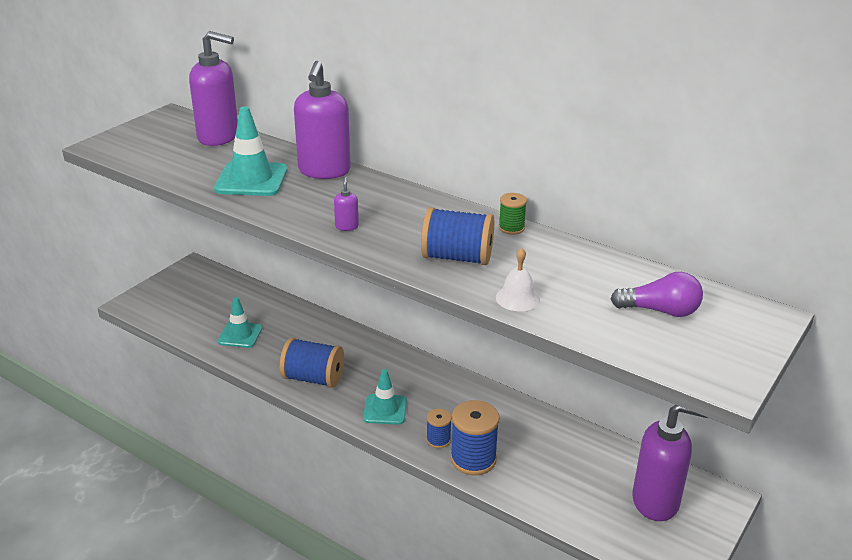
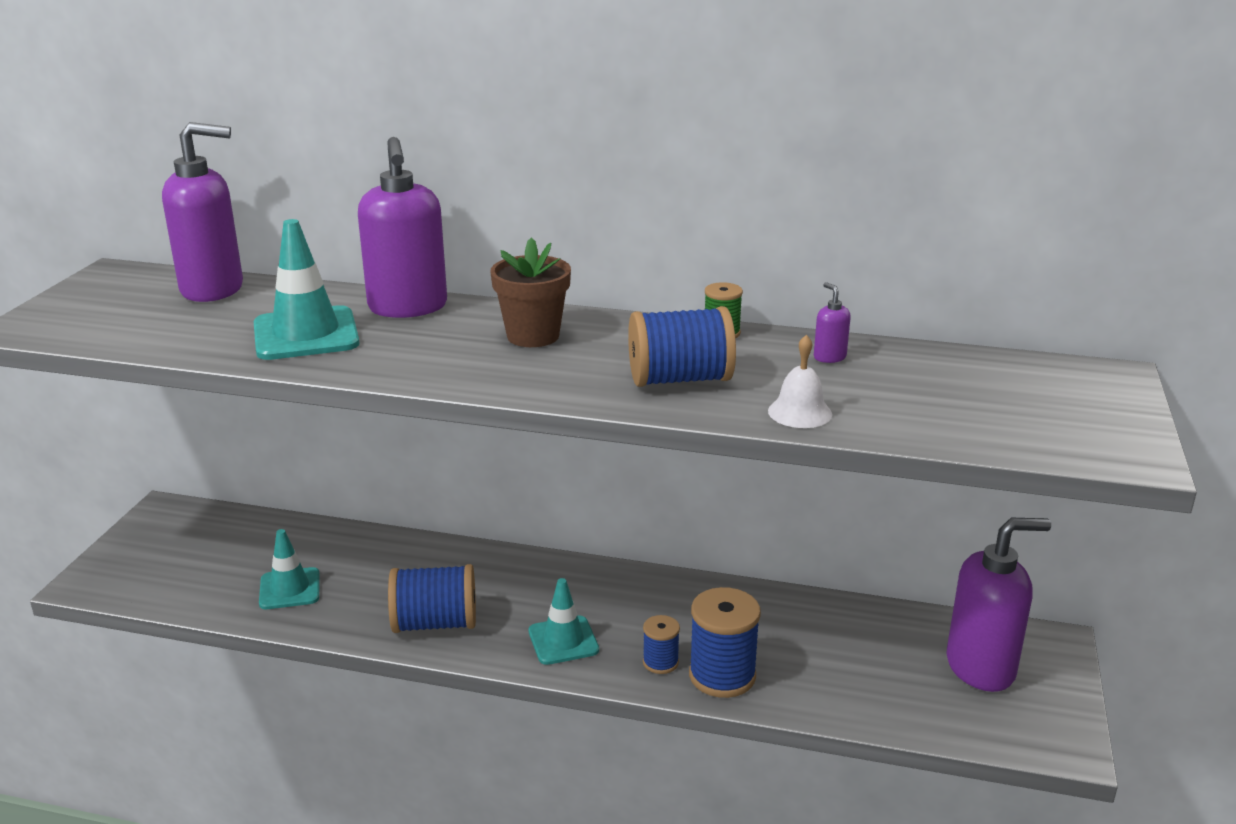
camera: 20 degrees left, 5 degrees down
purple soap dispenser [334,176,359,231] -> purple soap dispenser moved to [814,282,851,363]
purple light bulb [611,272,703,317] -> none
none -> brown flower pot [490,237,571,347]

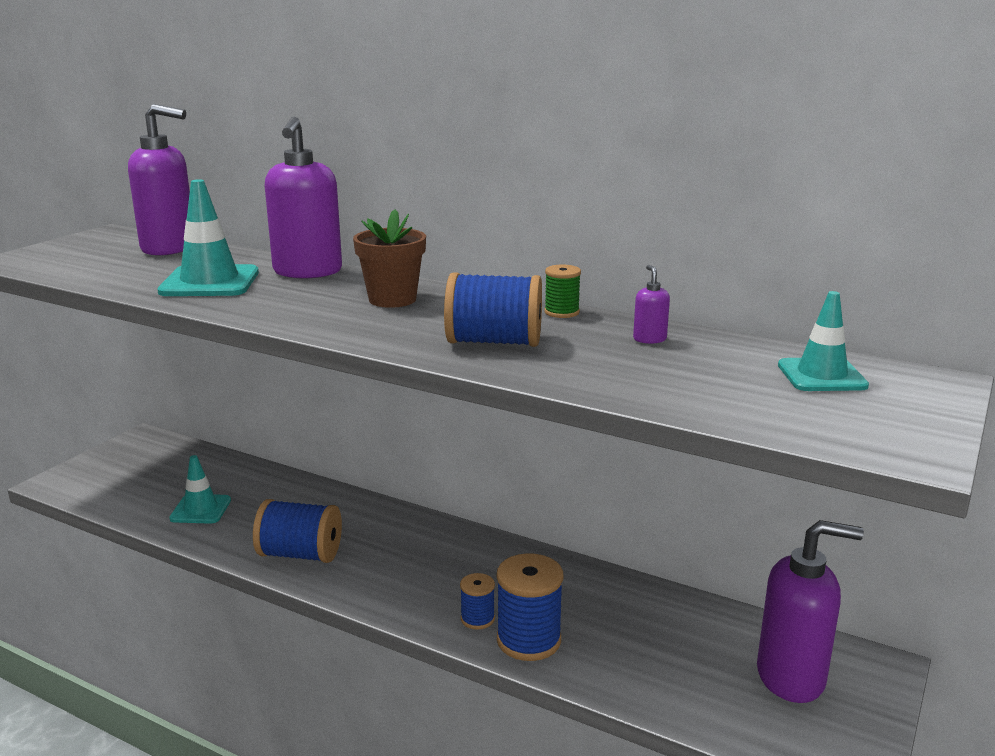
camera: 15 degrees right, 5 degrees down
turquoise traffic cone [528,578,599,665] -> turquoise traffic cone moved to [778,291,869,391]
white bell [768,335,832,428] -> none

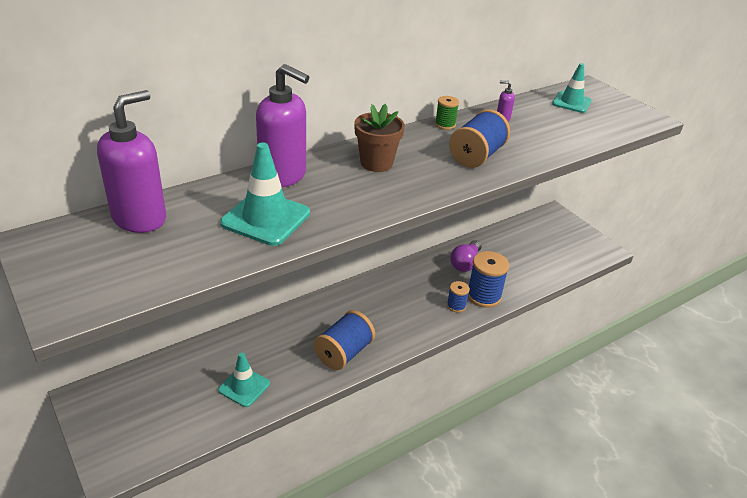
camera: 65 degrees left, 15 degrees up
purple soap dispenser [757,520,864,703] -> none
none -> purple light bulb [450,240,481,272]

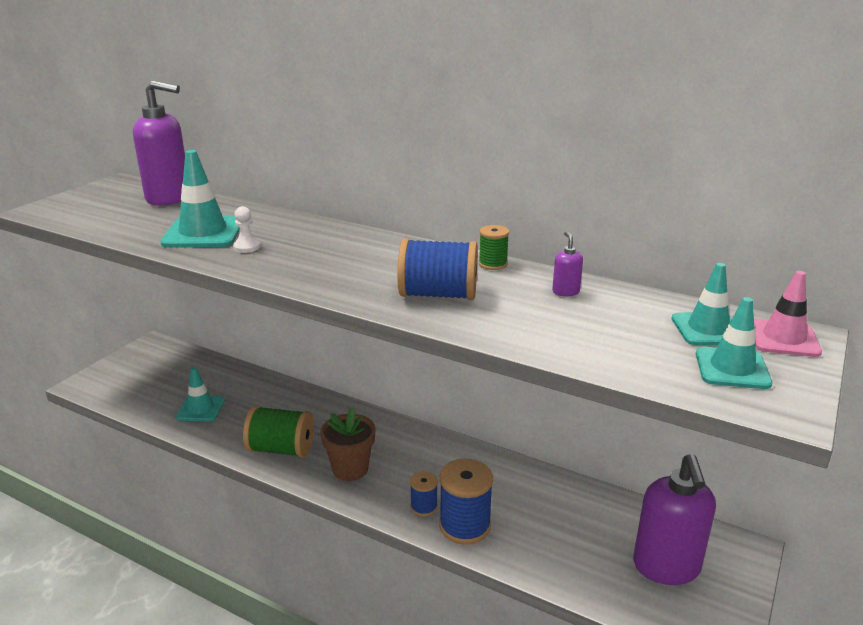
camera: 65 degrees right, 10 degrees down
purple soap dispenser [256,64,309,187] -> purple soap dispenser moved to [633,454,716,585]
blue spool [314,310,375,370] -> green spool [243,406,314,458]
brown flower pot [354,104,405,172] -> brown flower pot moved to [320,408,376,481]
purple light bulb [450,240,481,272] -> none
none -> white pawn [233,206,261,253]
none -> turquoise traffic cone [696,297,772,389]
none -> pink traffic cone [754,271,822,357]

